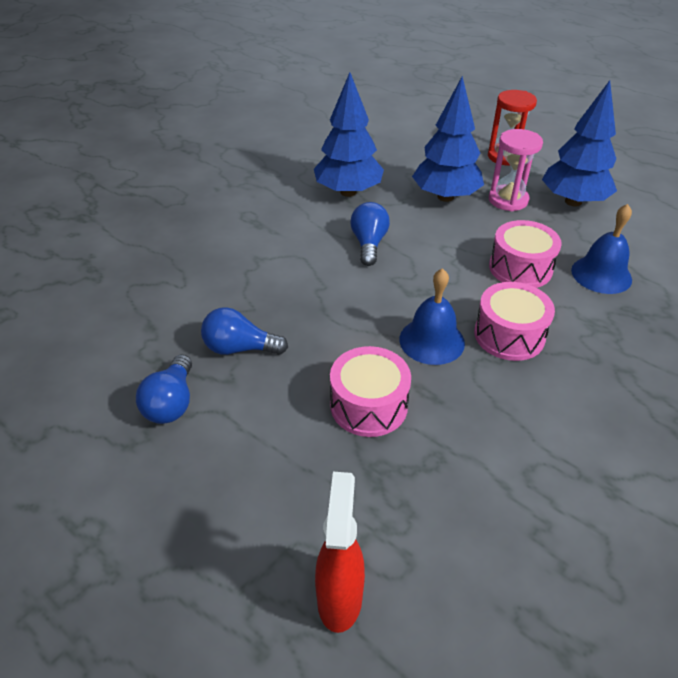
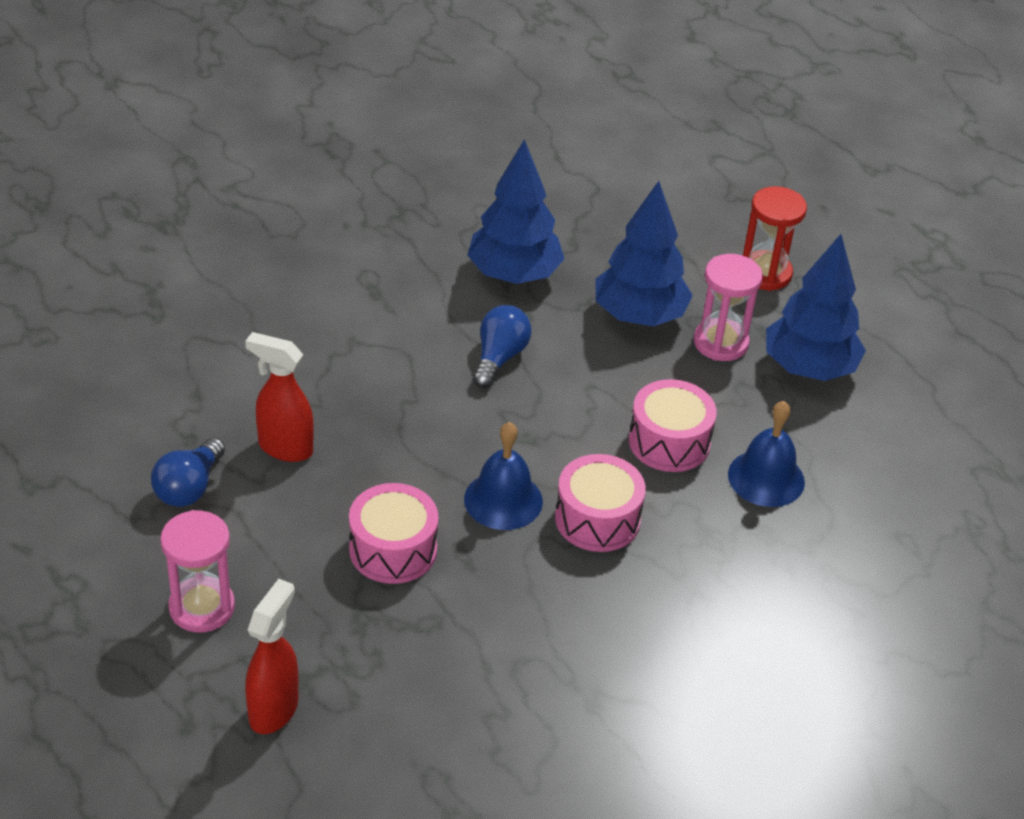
camera: 15 degrees right, 0 degrees up
blue light bulb [201,307,288,355] -> red spray bottle [245,332,314,462]
none -> pink hourglass [160,510,235,632]

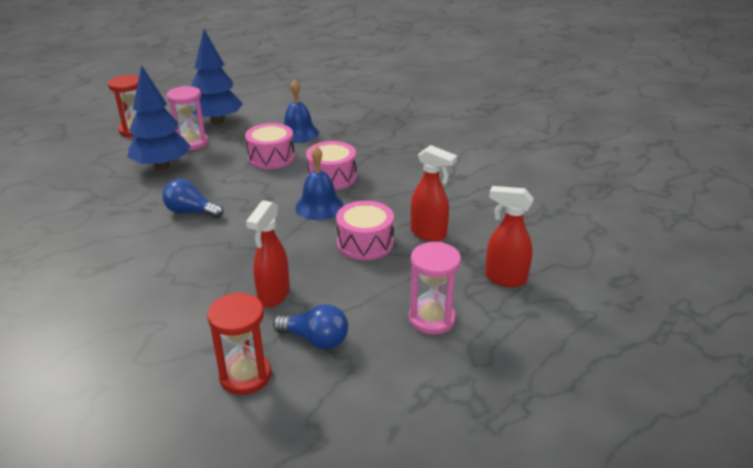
camera: 90 degrees left, 10 degrees down
blue tree [467,139,565,284] -> none
none -> red hourglass [207,292,271,395]
none -> red spray bottle [411,145,457,241]

